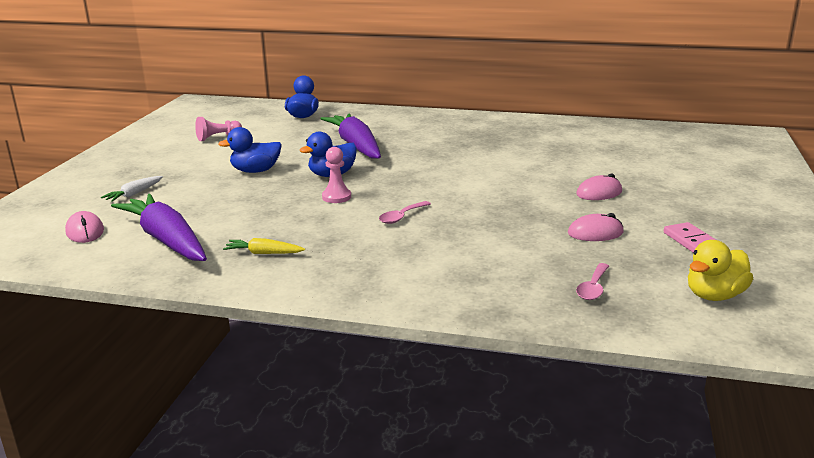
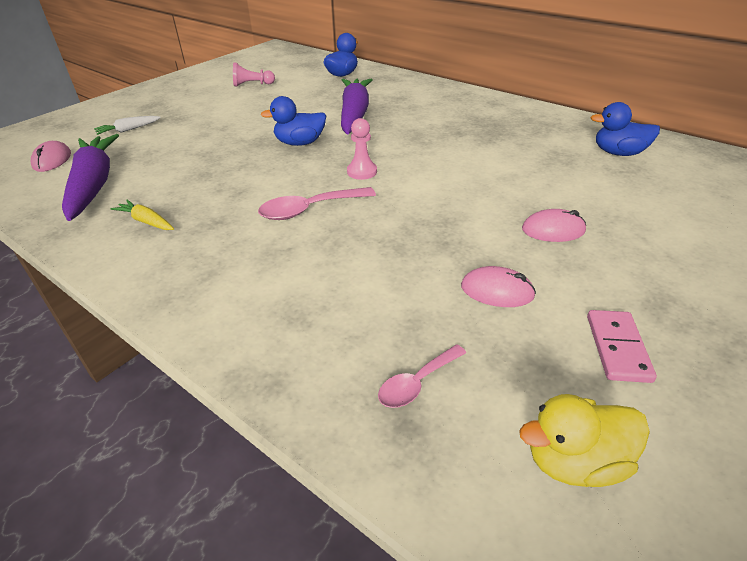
camera: 25 degrees right, 15 degrees up
blue duck [218,127,282,173] -> blue duck moved to [591,102,660,156]
pink pawn [322,147,351,203] -> pink pawn moved to [347,118,377,180]
pink spoon [379,201,431,224] -> pink spoon [258,187,376,220], size x1.59

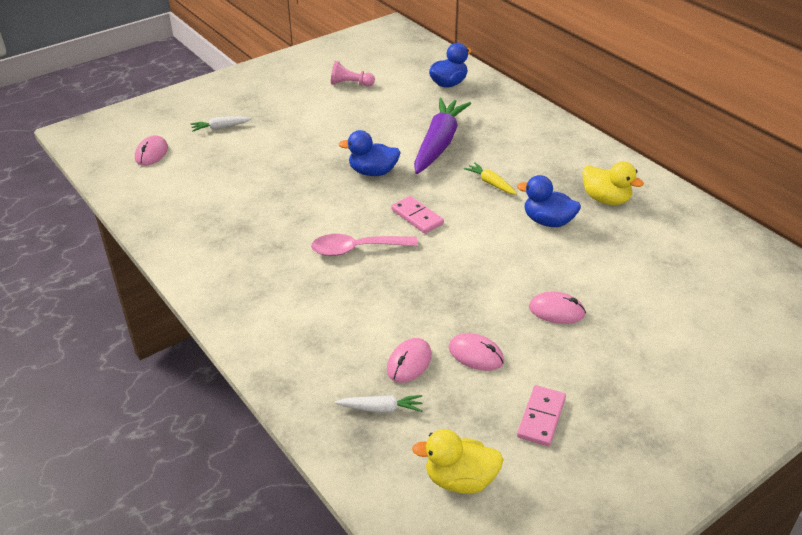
camera: 15 degrees right, 0 degrees up
purple carrot [62,134,119,221] -> none
yellow carrot [111,200,174,230] -> yellow carrot moved to [464,162,517,195]
pink pawn [347,118,377,180] -> pink domino [391,196,444,234]
pink spoon [378,344,466,408] -> white carrot [335,395,423,413]
blue duck [591,102,660,156] -> blue duck moved to [517,175,581,227]
none -> pink mouse [387,338,432,383]
none -> yellow duck [582,162,644,205]

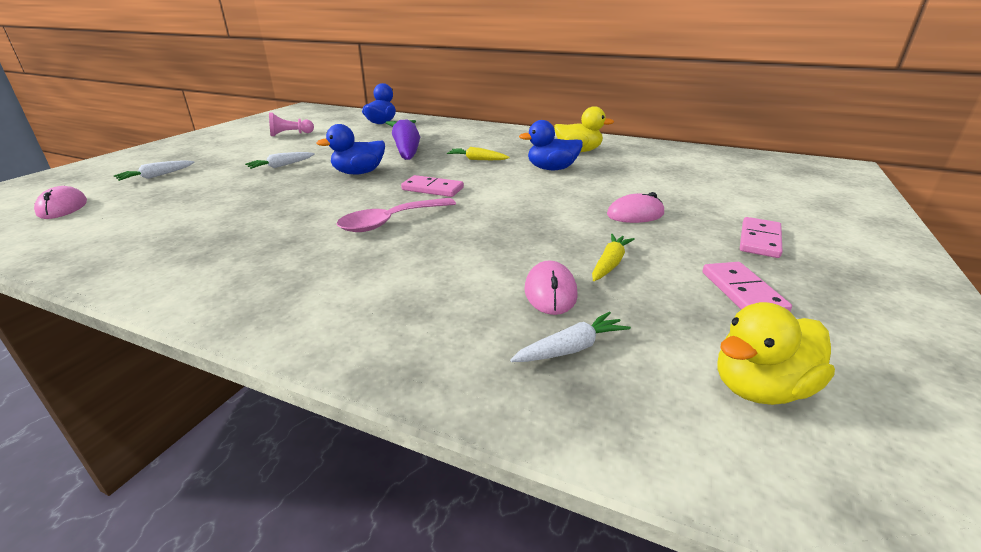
camera: 30 degrees left, 10 degrees down
pink mouse [449,333,504,371] -> yellow carrot [592,234,635,281]
none -> white carrot [245,152,315,169]
none -> pink domino [740,217,783,258]

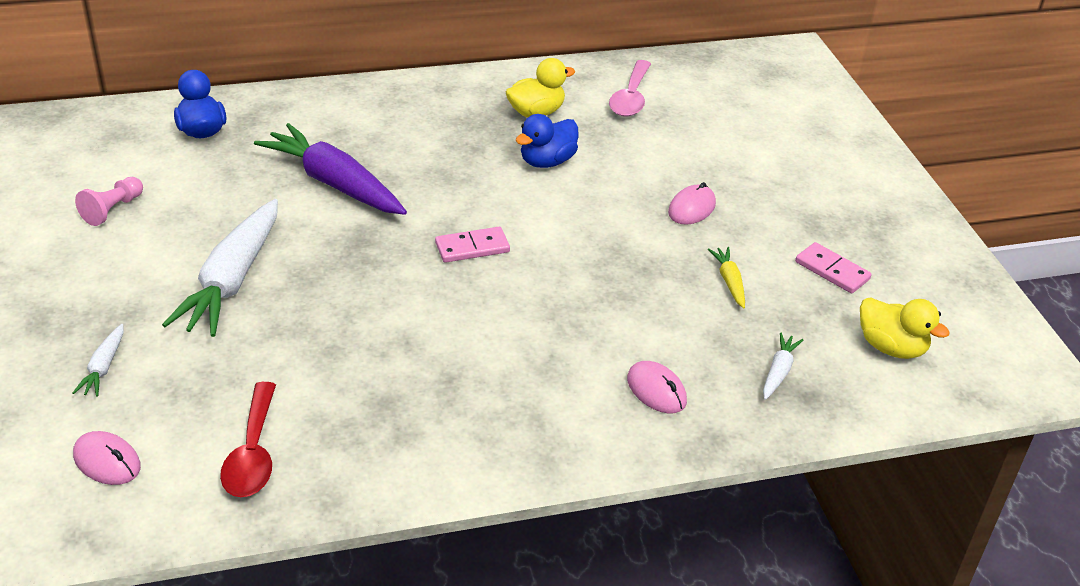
camera: 40 degrees left, 10 degrees up
white carrot [245,152,315,169] -> white carrot [162,199,278,337], size x2.24
blue duck [316,124,385,174] -> none
pink spoon [336,198,456,232] -> pink spoon moved to [609,60,651,117]
yellow carrot [447,147,510,160] -> none
pink mouse [525,261,578,315] -> pink mouse moved to [627,361,687,413]
yellow duck [717,302,835,405] -> yellow duck turned 75 degrees counterclockwise [860,297,950,359]
pink domino [740,217,783,258] -> none
none -> red spoon [220,382,276,497]

